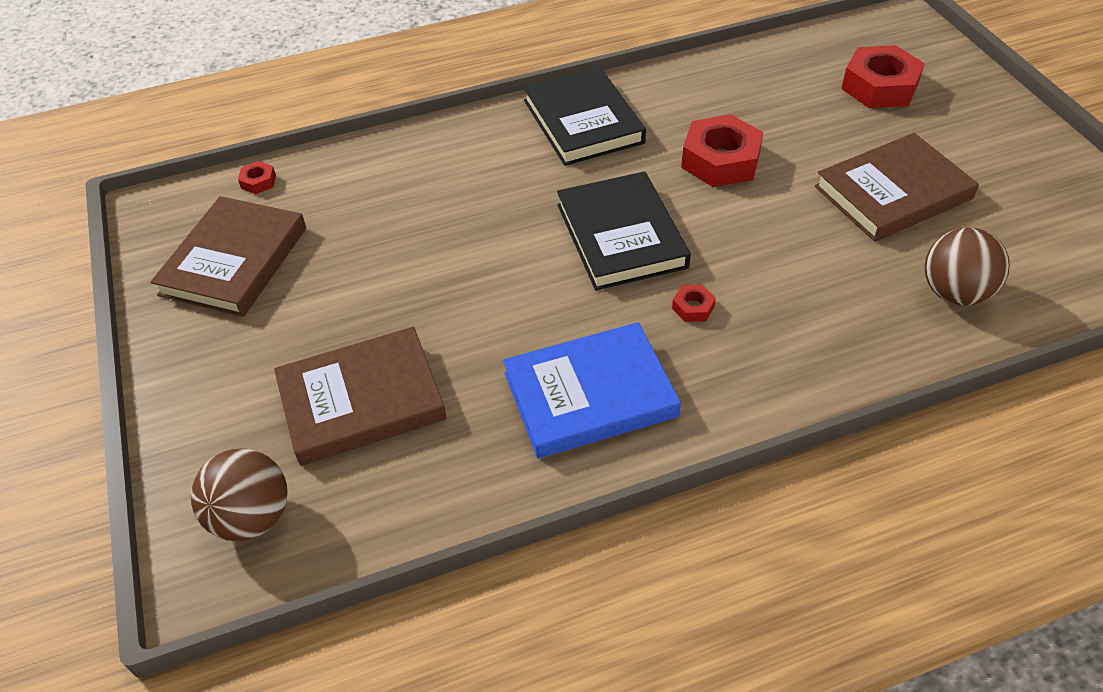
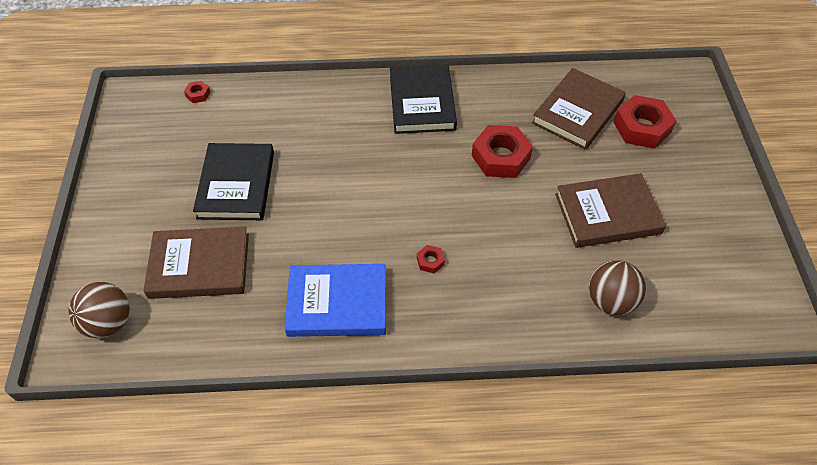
camera: 15 degrees right, 5 degrees up
brown book [150,196,306,317] -> brown book moved to [532,68,626,150]
black book [557,171,691,291] -> black book moved to [193,143,274,220]

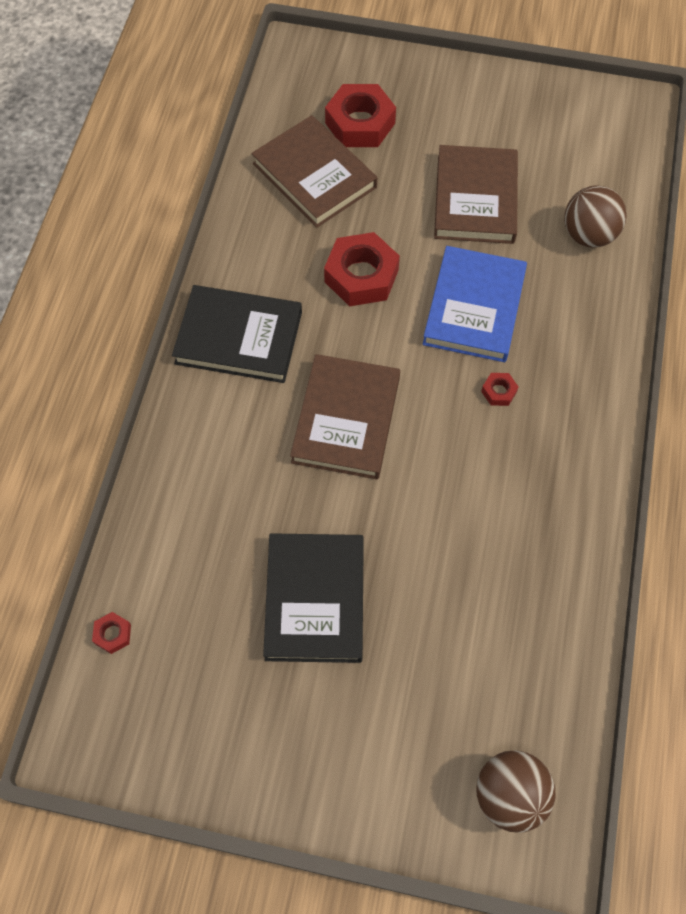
camera: 75 degrees left, 10 degrees up
brown book [143,227,249,299] -> brown book moved to [290,354,400,479]
black book [193,143,274,220] -> black book turned 75 degrees clockwise [263,533,364,663]
blue book [284,264,386,337] -> blue book moved to [423,246,527,362]

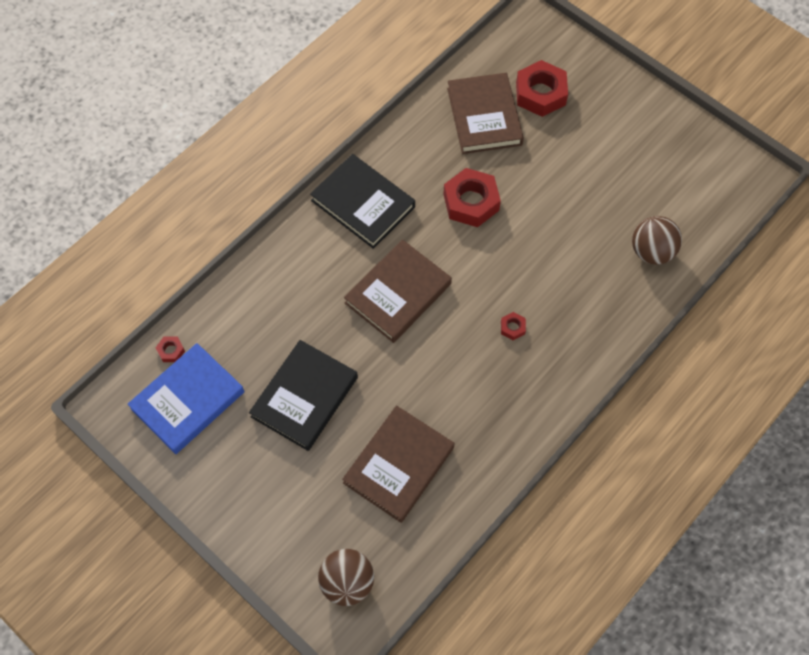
camera: 30 degrees right, 0 degrees up
blue book [423,246,527,362] -> blue book moved to [128,343,245,454]
brown book [434,145,518,244] -> brown book moved to [342,405,454,523]

